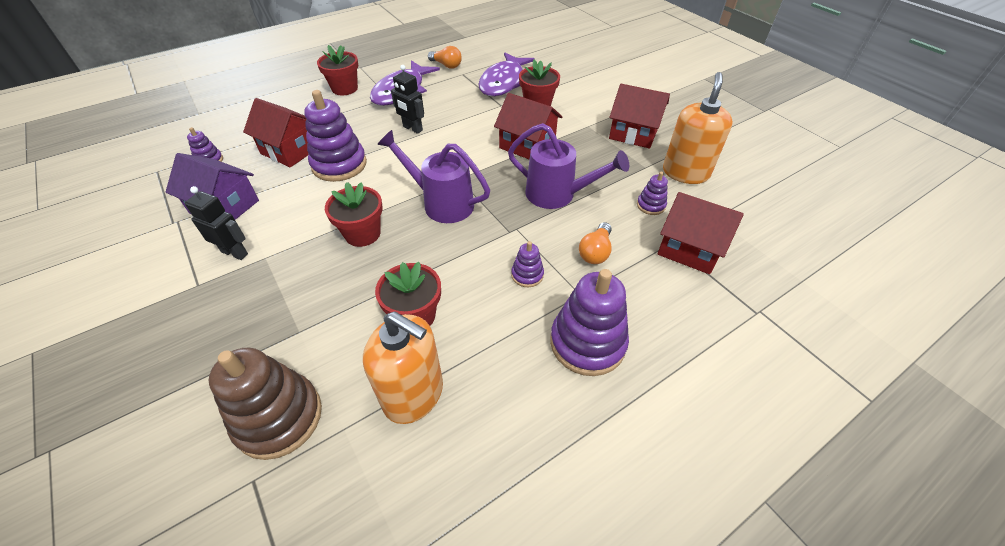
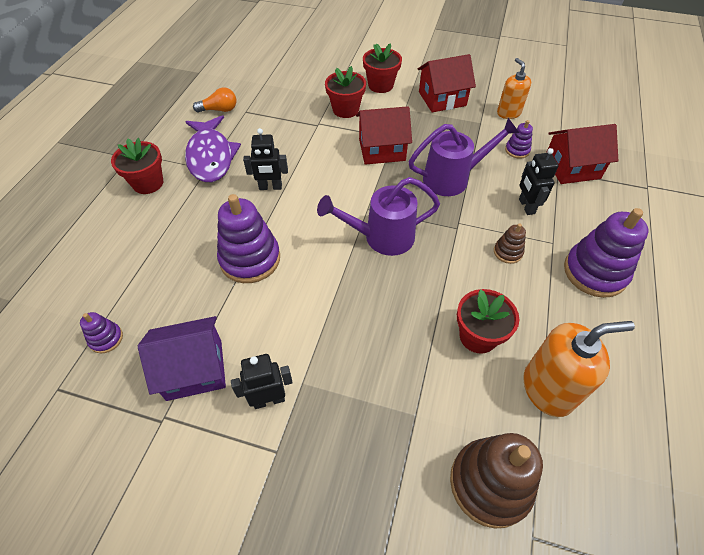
camera: 40 degrees left, 5 degrees up
red house [243,98,308,168] -> none
red flower pot [325,182,383,247] -> red flower pot moved to [363,43,402,93]
purple fish [478,53,535,96] -> none
purple stacking toy [511,241,544,287] -> brown stacking toy [494,223,526,264]
orange light bulb [579,222,612,264] -> black robot [519,148,559,215]
orange soap dispenser [663,72,733,184] -> orange soap dispenser [497,58,531,119], size x0.64

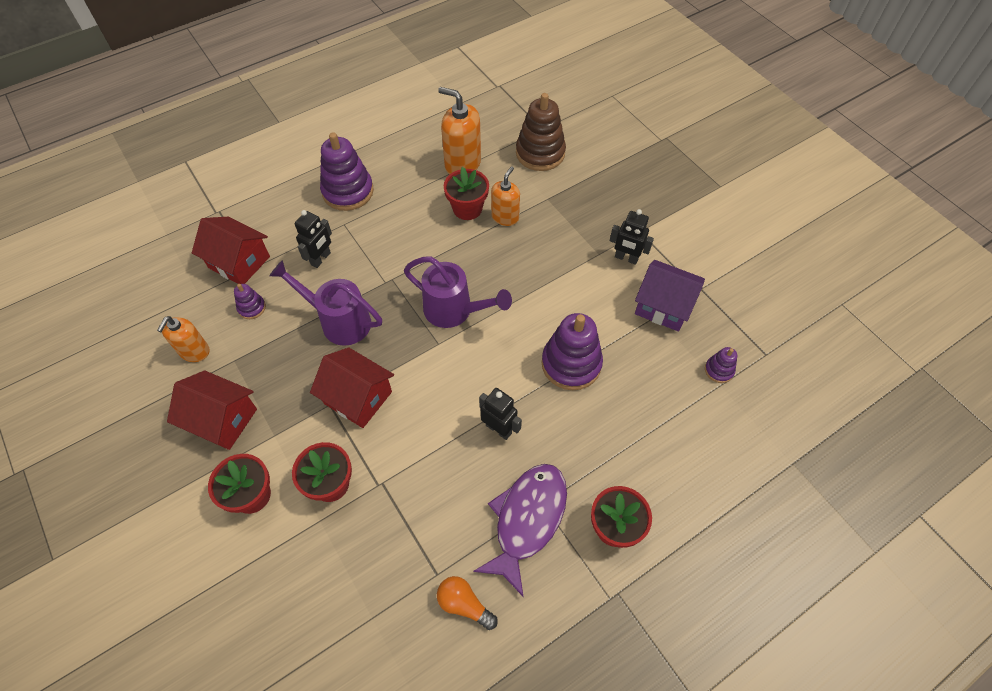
camera: 140 degrees left, 5 degrees up
brown stacking toy [494,223,526,264] -> none
none -> orange soap dispenser [491,166,520,226]

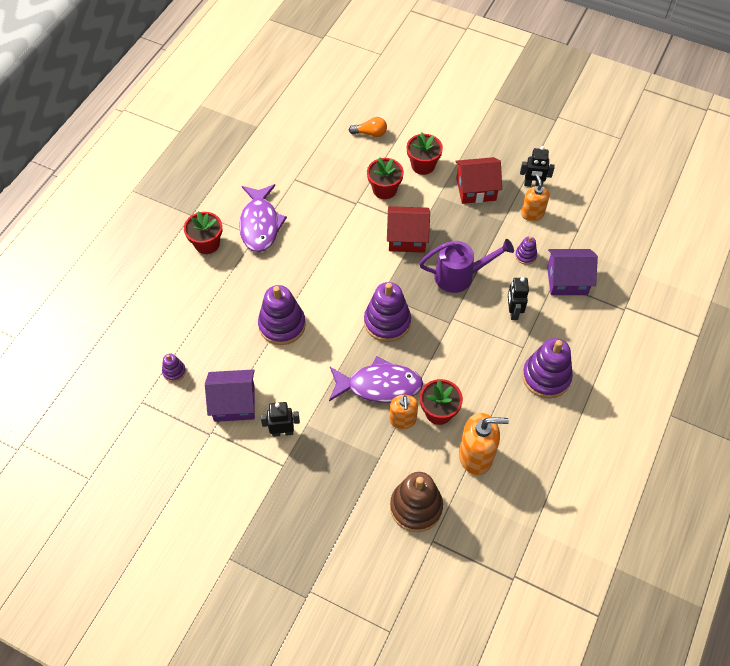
camera: 150 degrees right, 0 degrees up
red house [192,217,270,284] -> purple house [547,249,598,295]
purple watering can [404,257,512,328] -> purple stacking toy [364,282,411,342]
orange light bulb [437,576,498,630] -> orange light bulb moved to [349,117,387,137]
black robot [479,388,522,440] -> black robot moved to [520,146,555,187]
none -> purple fish [329,356,423,403]

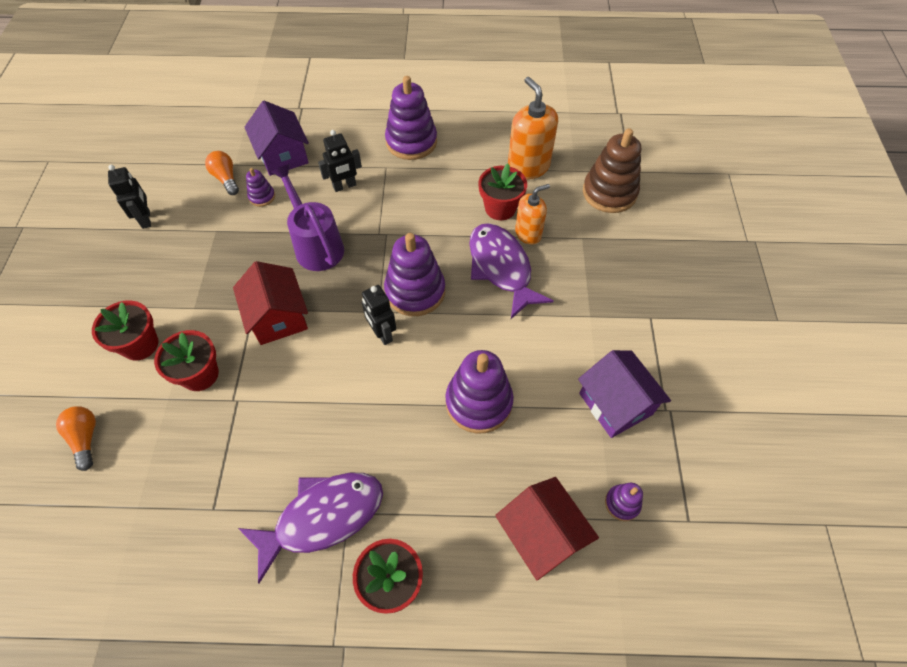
camera: 115 degrees left, 0 degrees up
black robot [261,402,300,437] -> black robot moved to [362,285,396,345]
red house [455,157,502,204] -> red house moved to [495,477,599,580]
orange soap dispenser [521,174,550,221] -> none
none -> orange light bulb [205,151,239,195]

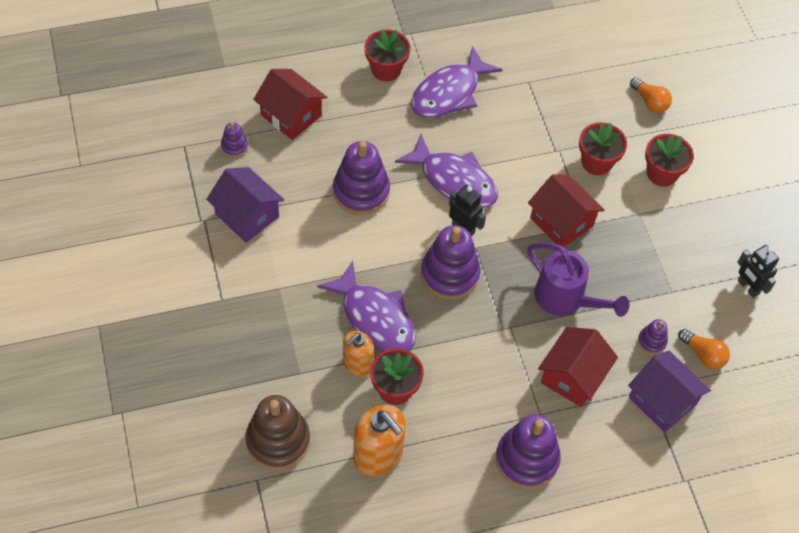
camera: 160 degrees right, 0 degrees up
black robot [318,130,362,192] -> red house [538,327,618,407]
none -> purple fish [395,134,498,208]

